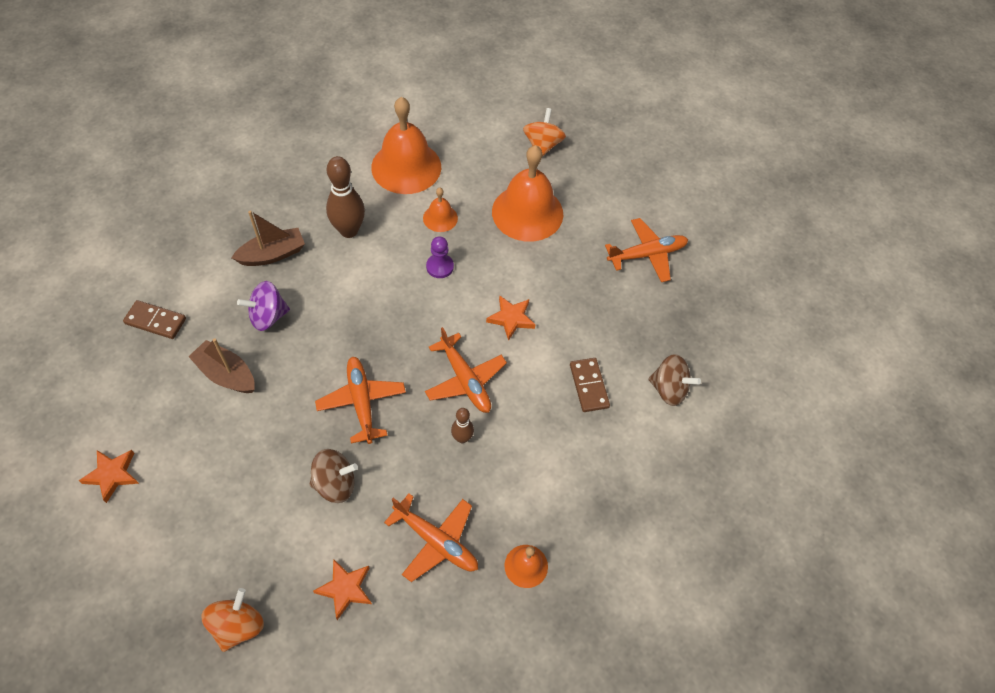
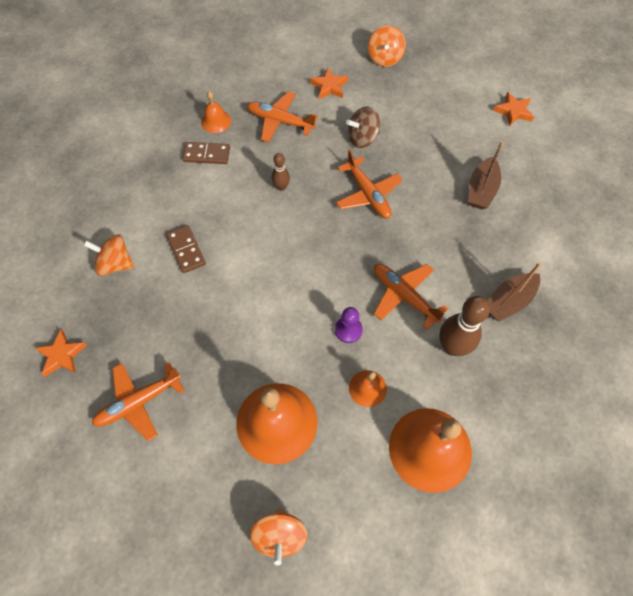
camera: 170 degrees right, 5 degrees up
brown domino [123,300,186,339] -> brown domino moved to [182,142,230,164]
brown boat [188,338,255,393] -> brown boat turned 90 degrees clockwise [468,141,504,209]
purple spinning top [237,281,290,331] -> none
orange plane [425,327,507,413] -> orange plane moved to [374,264,448,330]
orange star [486,295,536,341] -> orange star moved to [35,329,87,377]
brown spinning top [648,354,701,406] -> orange spinning top [84,234,134,276]

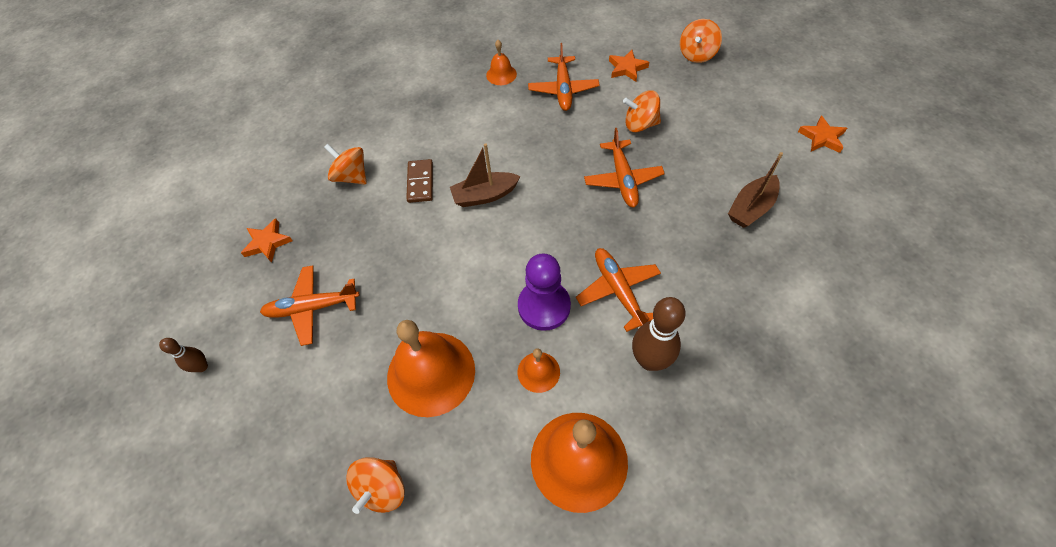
camera: 25 degrees right, 5 degrees down
brown domino [182,142,230,164] -> none
orange plane [247,91,318,142] -> orange plane turned 135 degrees counterclockwise [528,43,600,111]
brown bowling pin [272,153,290,191] -> brown bowling pin moved to [159,338,208,372]
purple pawn [335,307,363,343] -> purple pawn [518,254,571,331], size x1.72
brown spinning top [346,106,380,148] -> orange spinning top [623,90,661,132]
brown boat [487,262,541,322] -> brown boat moved to [450,143,520,207]

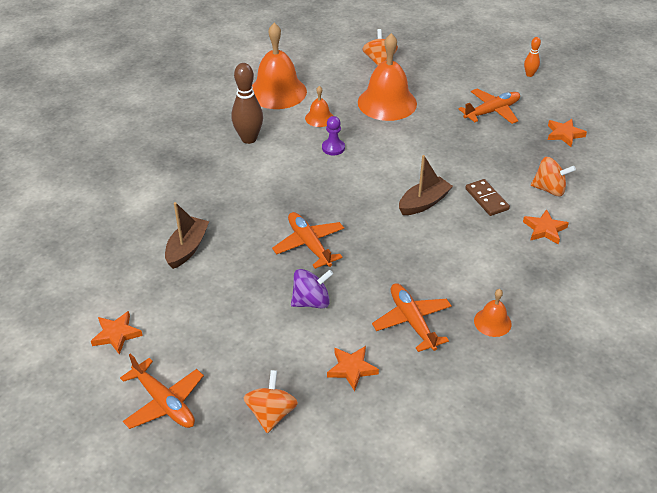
camera: 155 degrees right, 15 degrees down
brown bowling pin [159,338,208,372] -> orange bowling pin [524,37,541,77]
purple pawn [518,254,571,331] -> purple pawn [322,116,345,155], size x0.58
orange plane [576,248,661,332] -> orange plane moved to [120,353,204,429]
orange spinning top [623,90,661,132] -> purple spinning top [291,269,333,309]
none -> orange star [523,209,569,244]

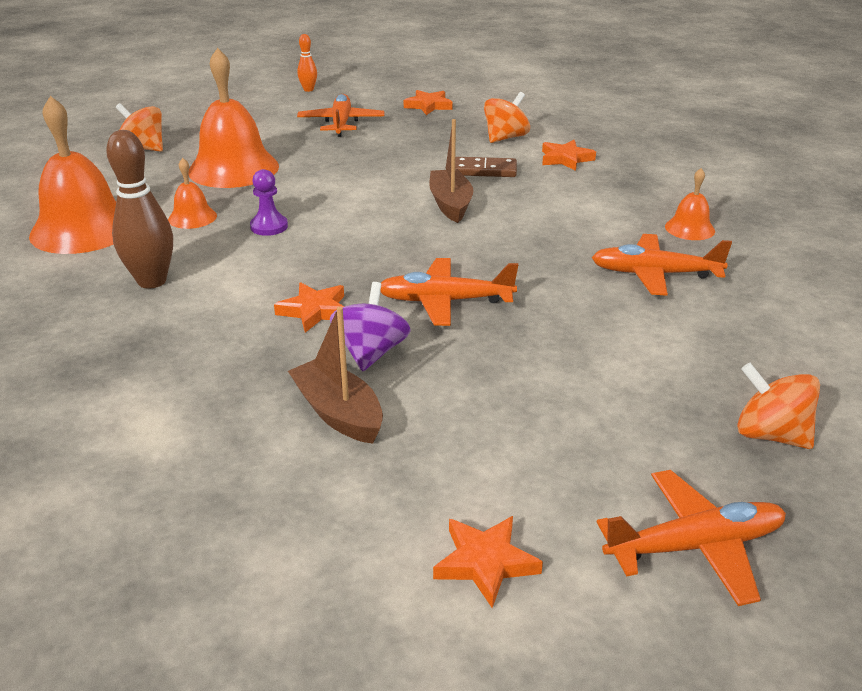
camera: 60 degrees left, 10 degrees down
purple spinning top [291,269,333,309] -> purple spinning top moved to [330,282,410,371]
orange star [327,346,379,391] -> orange star moved to [274,282,344,333]

